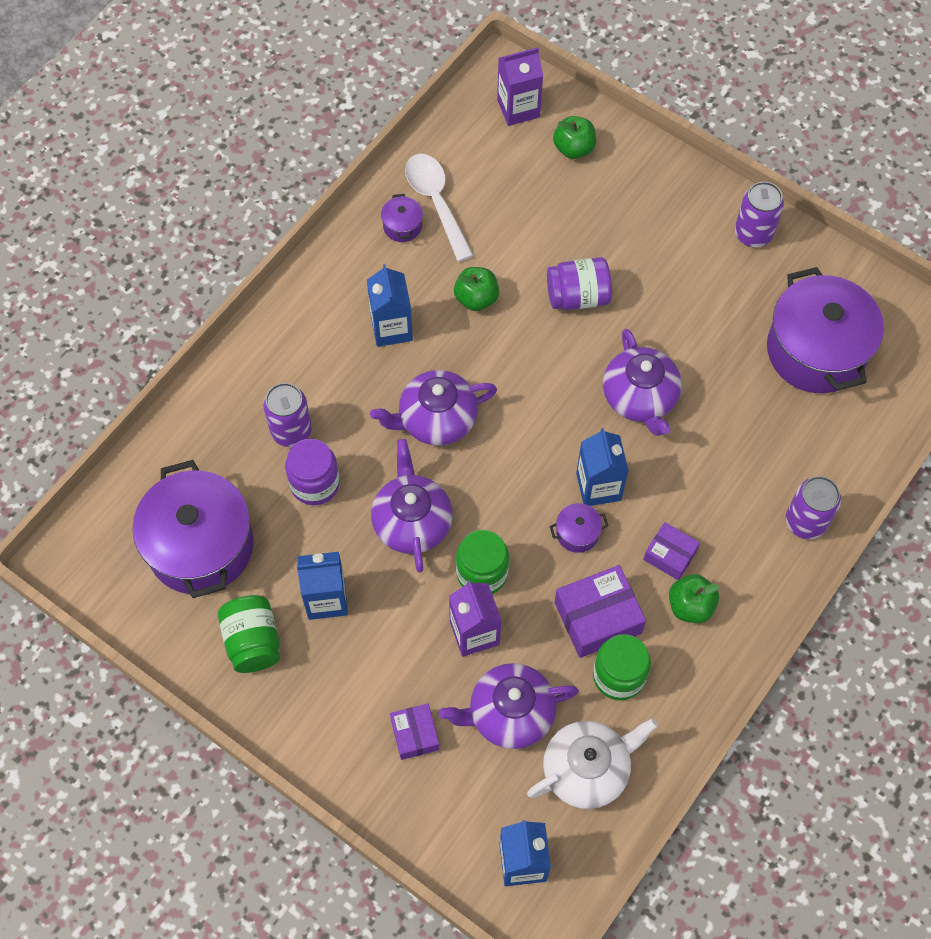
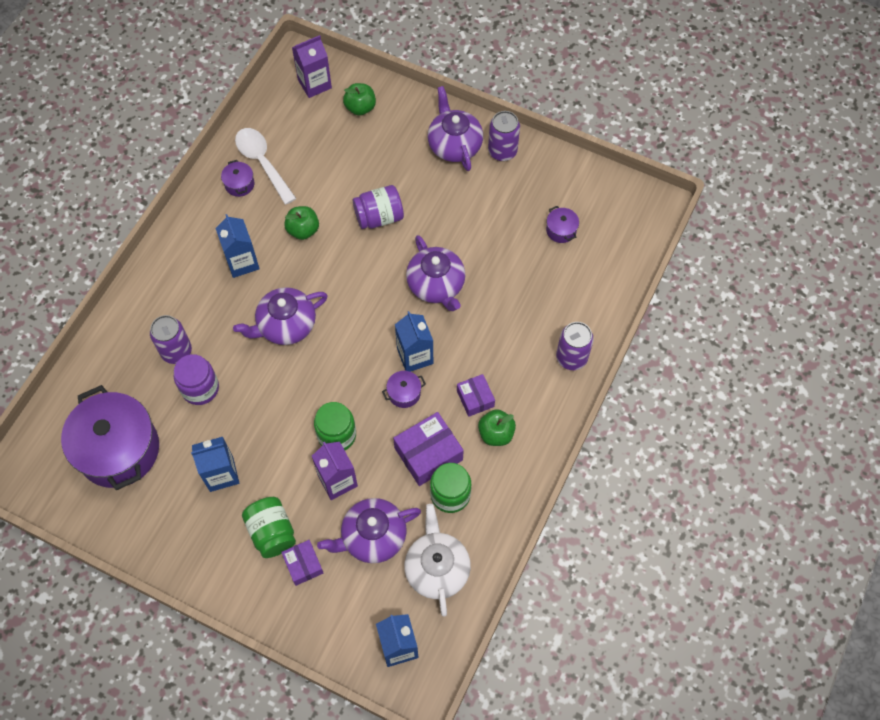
camera: 10 degrees left, 0 degrees up
green jar [218,595,280,673] -> green jar moved to [242,497,296,558]
purple teapot [371,439,453,572] -> purple teapot moved to [428,86,483,171]
white teapot [527,718,658,809] -> white teapot turned 60 degrees counterclockwise [404,504,471,617]
purple box [643,522,700,580] -> purple box turned 45 degrees clockwise [457,374,495,417]
purple pot [767,267,884,393] -> purple pot [546,206,579,243], size x0.40

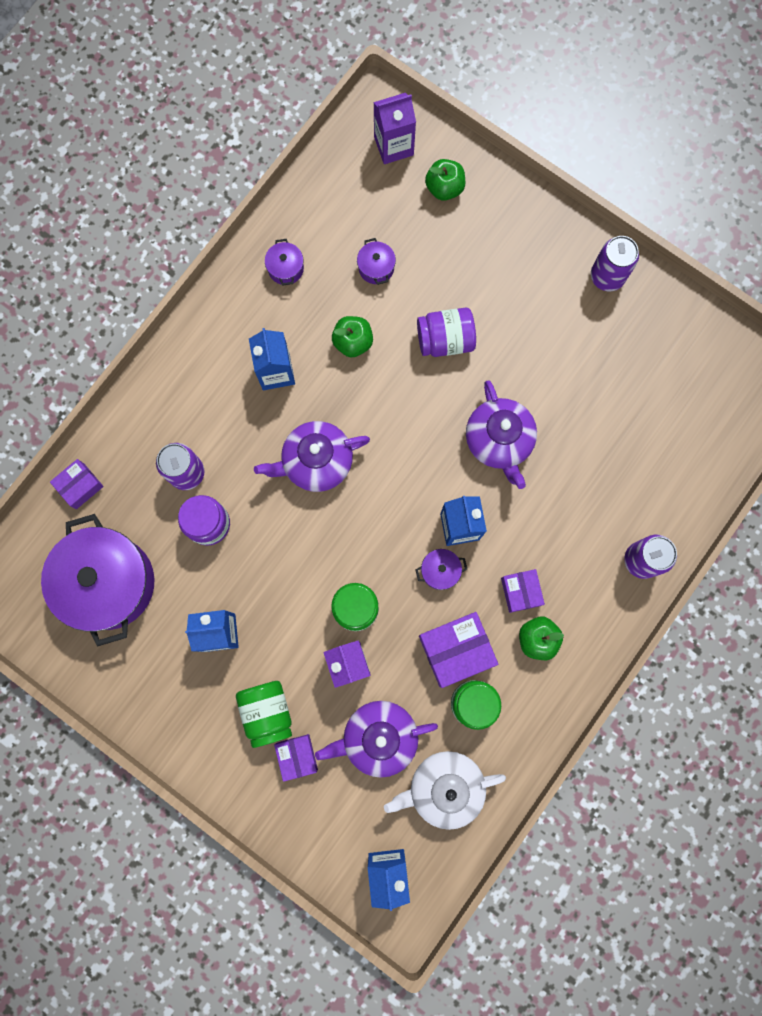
camera: 10 degrees right, 15 degrees up
white spoon [235,128,296,205] -> none
white teapot [404,504,471,617] -> white teapot turned 105 degrees counterclockwise [384,751,506,830]
purple teapot [428,86,483,171] -> none
purple pot [546,206,579,243] -> purple pot moved to [357,238,396,285]
none -> purple box [50,459,104,509]

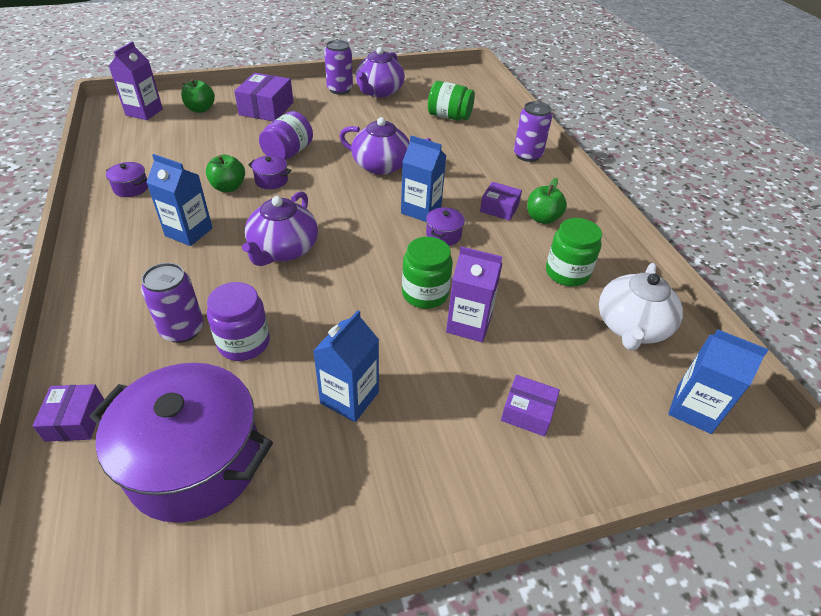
camera: 55 degrees left, 35 degrees down
green jar [236,681,292,748] -> green jar moved to [428,81,475,121]
purple teapot [315,701,438,778] -> purple teapot moved to [355,47,405,98]
purple pot [357,238,396,285] -> purple pot moved to [248,155,291,189]
purple box [419,612,498,688] -> purple box moved to [234,73,293,121]

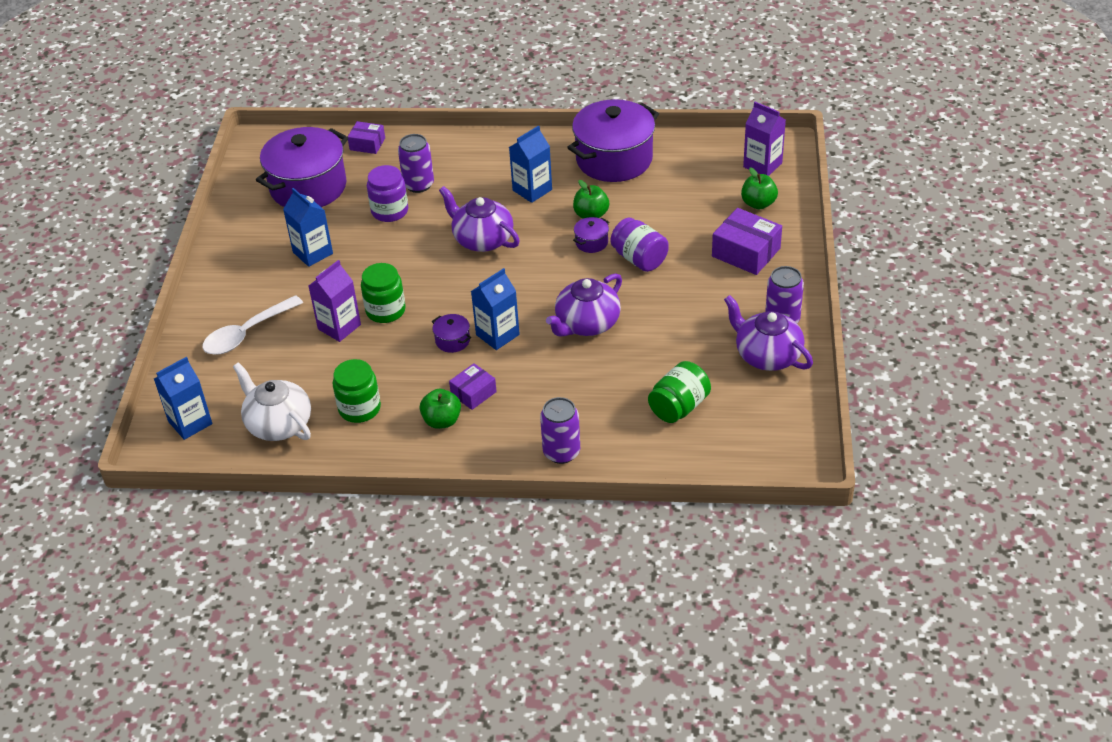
camera: 115 degrees right, 0 degrees up
purple pot [106,162,148,197] -> purple pot [567,99,659,182], size x2.48
purple box [501,375,560,437] -> white spoon [202,295,303,355]

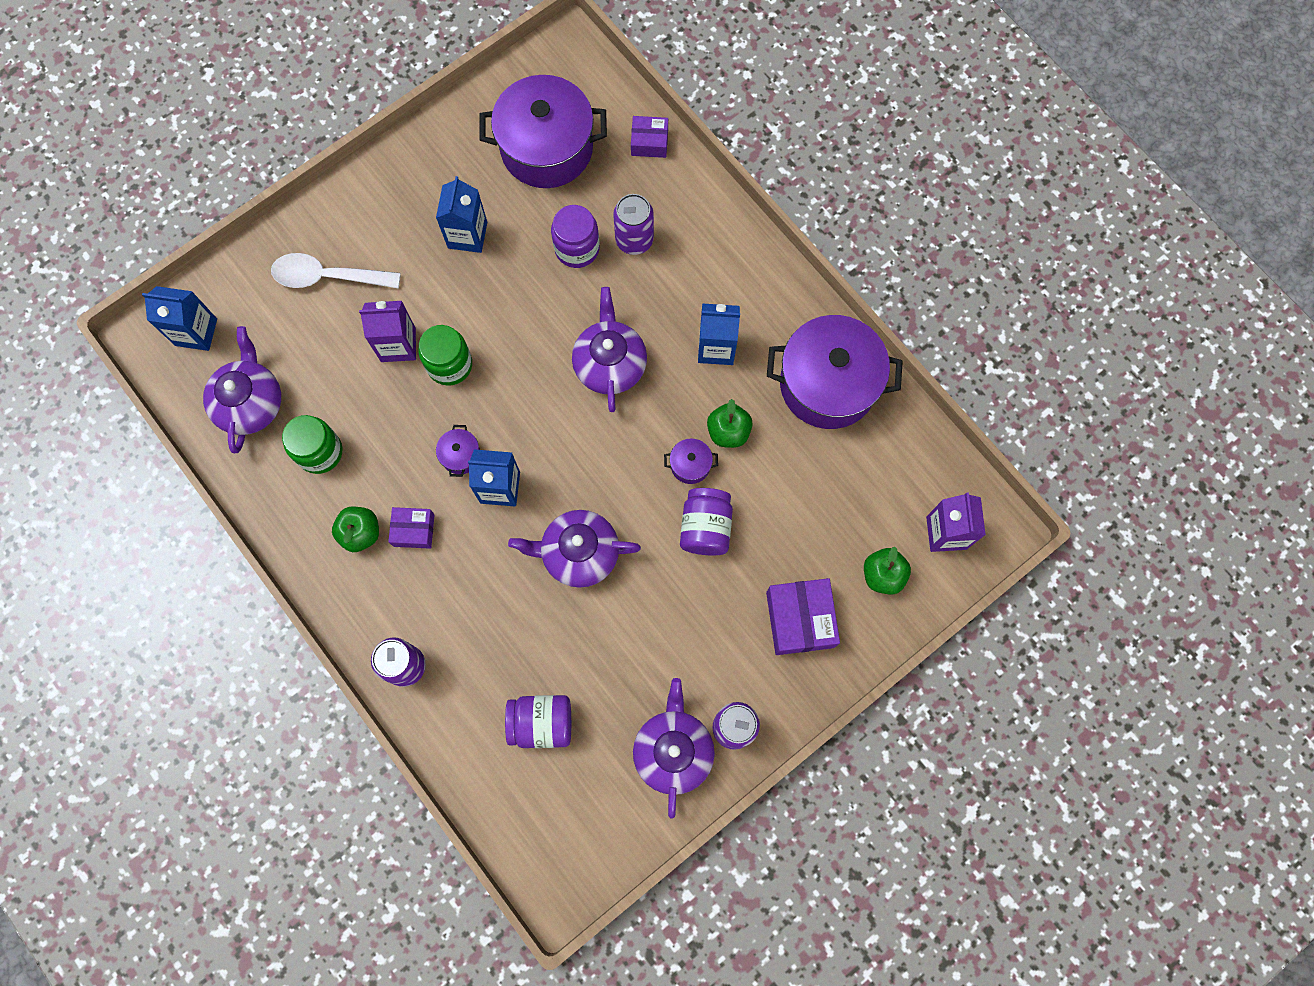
camera: 45 degrees right, 30 degrees up
white teapot [233,362,311,441] -> purple teapot [203,326,281,453]
purple box [348,121,385,154] -> purple box turned 60 degrees counterclockwise [631,116,668,158]
green jar [648,361,711,423] -> purple jar [505,695,571,748]

